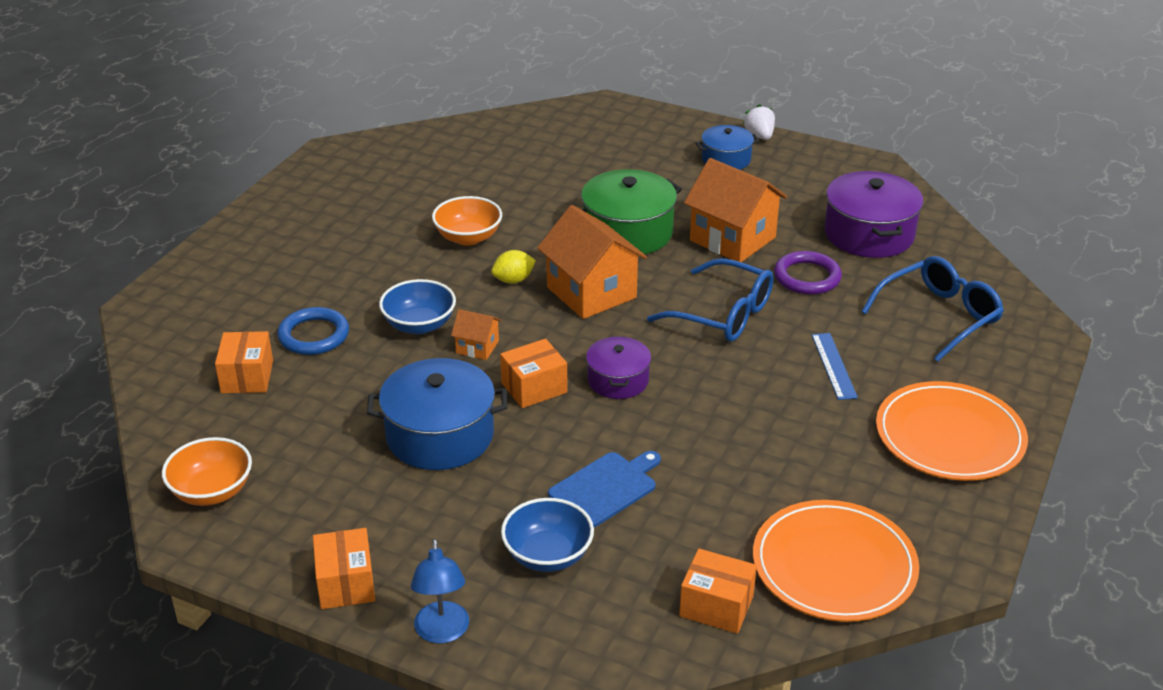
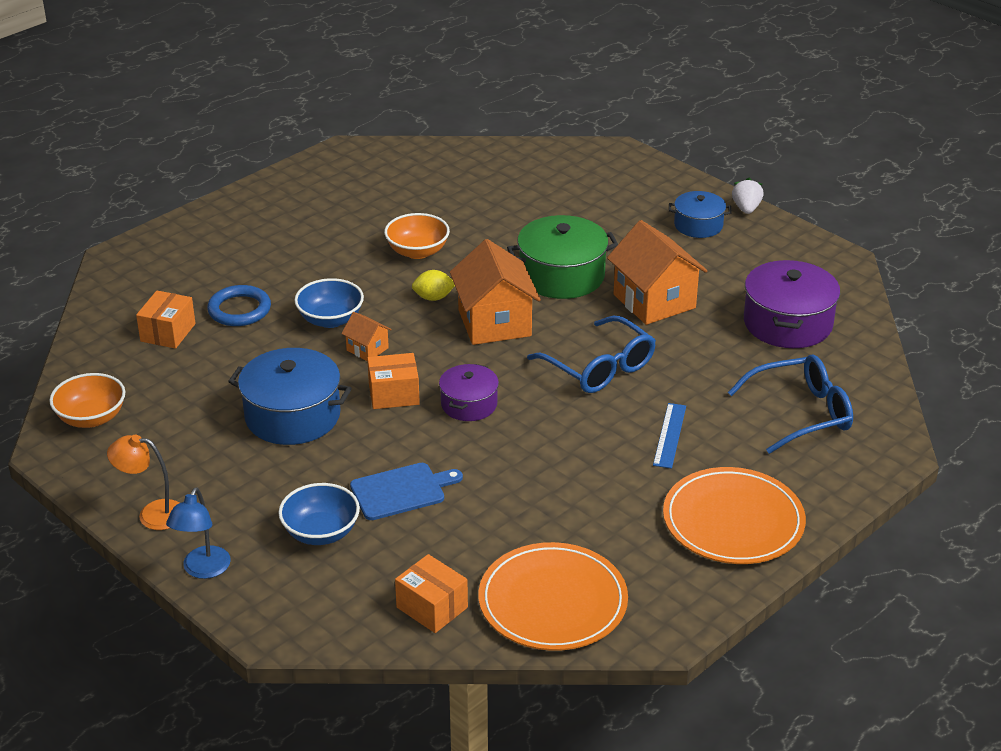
camera: 20 degrees right, 0 degrees up
orange box [313,528,375,609] -> orange lamp [107,435,179,530]
purple ring [774,251,842,295] -> none

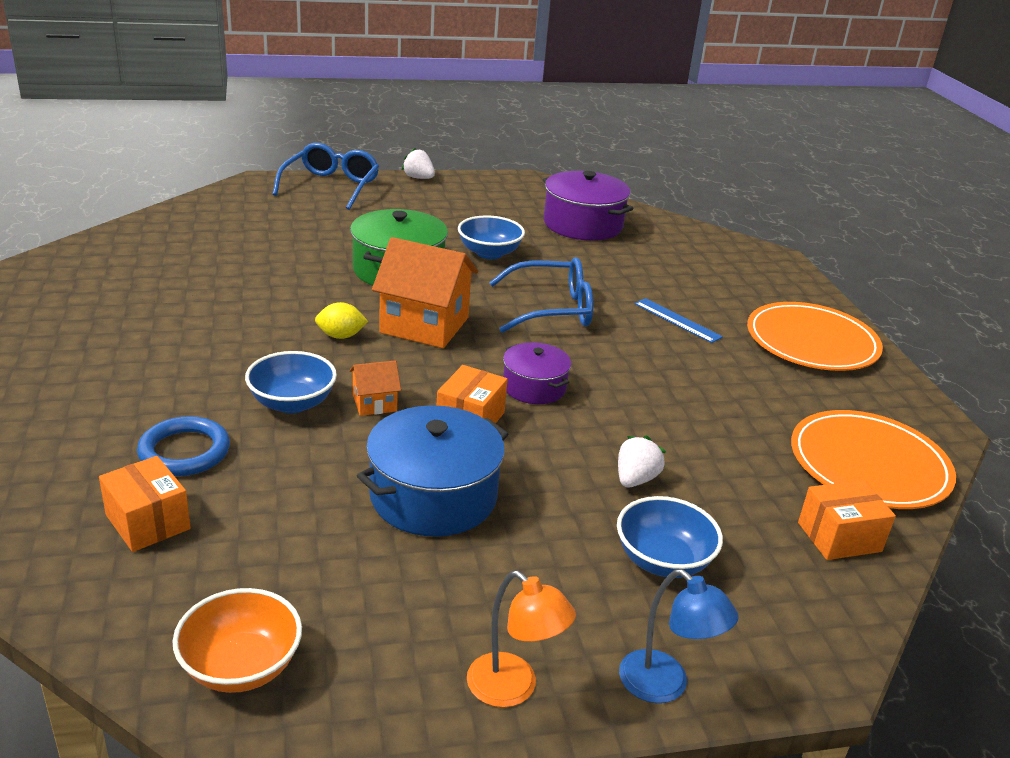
camera: 60 degrees left, 5 degrees down
orange lamp [107,435,179,530] -> orange lamp turned 90 degrees counterclockwise [467,571,576,708]
blue cutting board [350,463,463,520] -> white strawberry [618,436,666,487]
orange bowl [384,213,450,259] -> none
yellow lemon [412,270,455,301] -> yellow lemon turned 60 degrees clockwise [315,302,368,339]
orange house [607,220,708,325] -> blue bowl [458,216,525,259]
blue pot [669,191,732,238] -> none
blue glasses [728,355,853,454] -> blue glasses moved to [272,143,379,210]

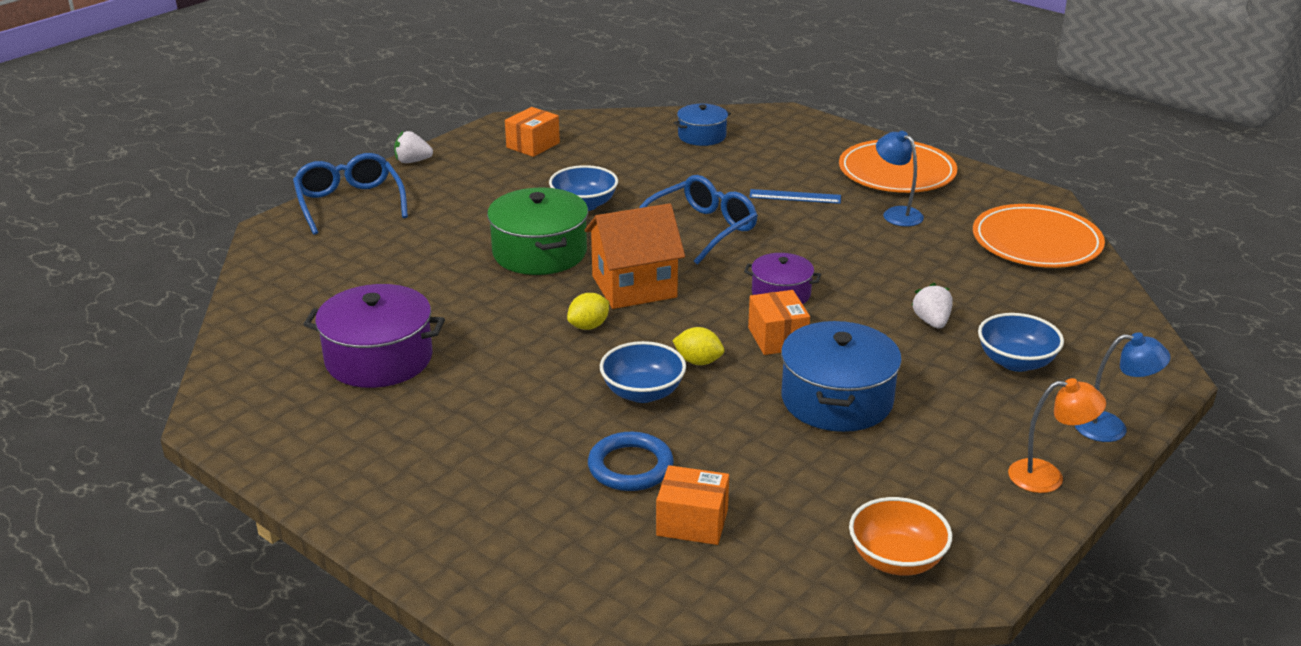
camera: 35 degrees left, 0 degrees up
orange house [349,360,401,416] -> yellow lemon [672,327,724,365]
purple pot [543,171,633,241] -> purple pot moved to [303,284,445,388]
orange box [798,480,896,560] -> orange box moved to [505,107,560,157]
none -> blue pot [674,104,731,146]
none -> blue lamp [876,131,924,226]

